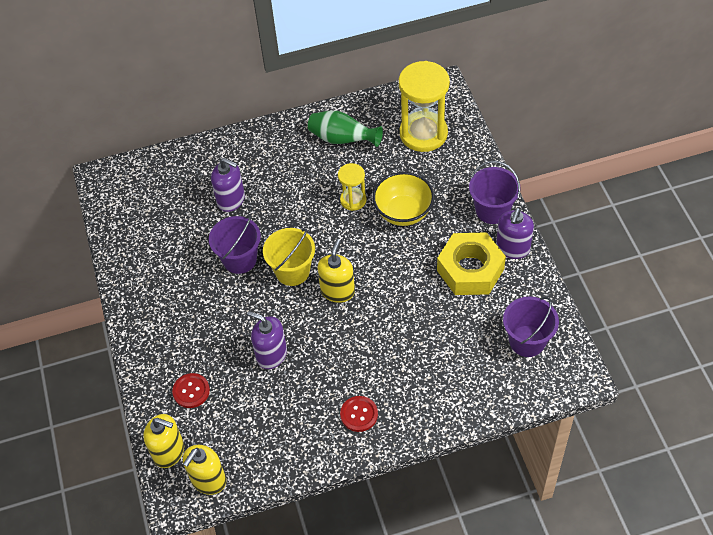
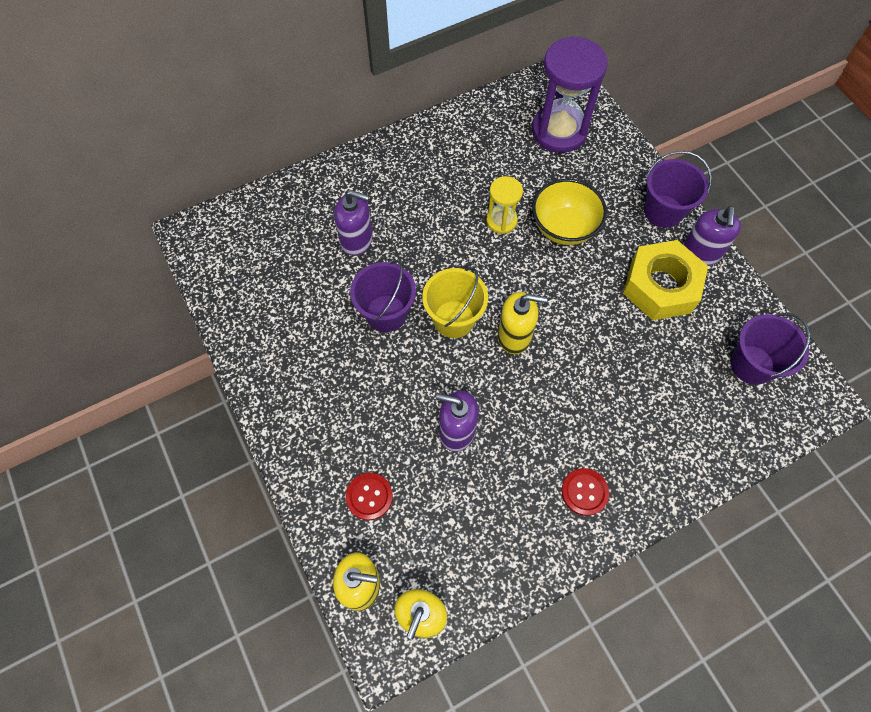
camera: 15 degrees left, 10 degrees up
green vase [308,110,383,147] -> none
yellow soap dispenser [317,239,355,303] -> yellow soap dispenser turned 90 degrees clockwise [498,292,547,354]
yellow hourglass [399,61,450,152] -> purple hourglass [532,36,608,153]

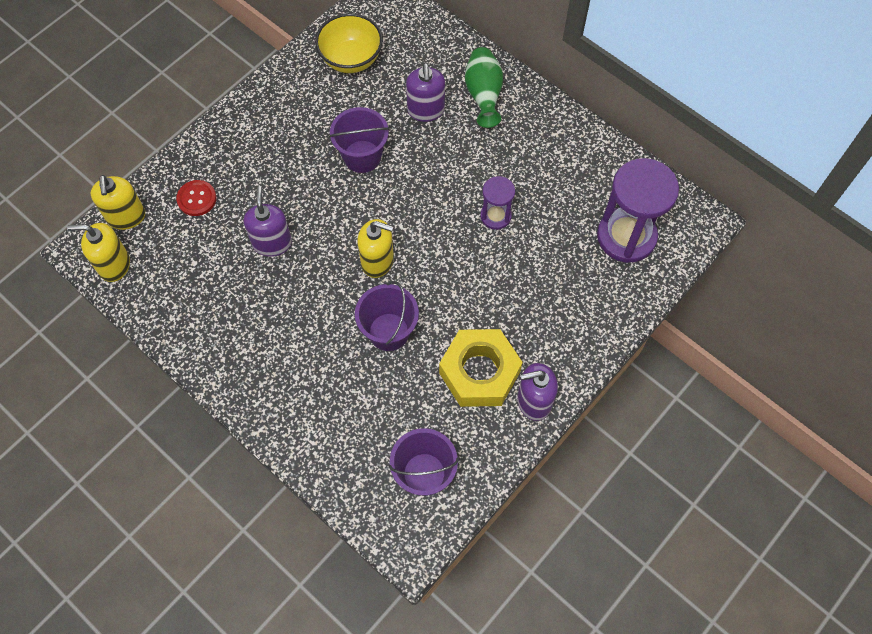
camera: 70 degrees right, 0 degrees up
yellow bucket [422,267,488,338] -> none
yellow hourglass [486,176,523,234] -> purple hourglass [481,176,515,230]
yellow soap dispenser [498,292,547,354] -> yellow soap dispenser turned 60 degrees counterclockwise [357,219,394,278]
yellow bowl [532,179,607,245] -> yellow bowl moved to [315,13,383,73]
red button [561,468,609,516] -> none
purple bucket [644,151,711,228] -> purple bucket moved to [355,281,419,351]
none -> green vase [465,47,503,128]

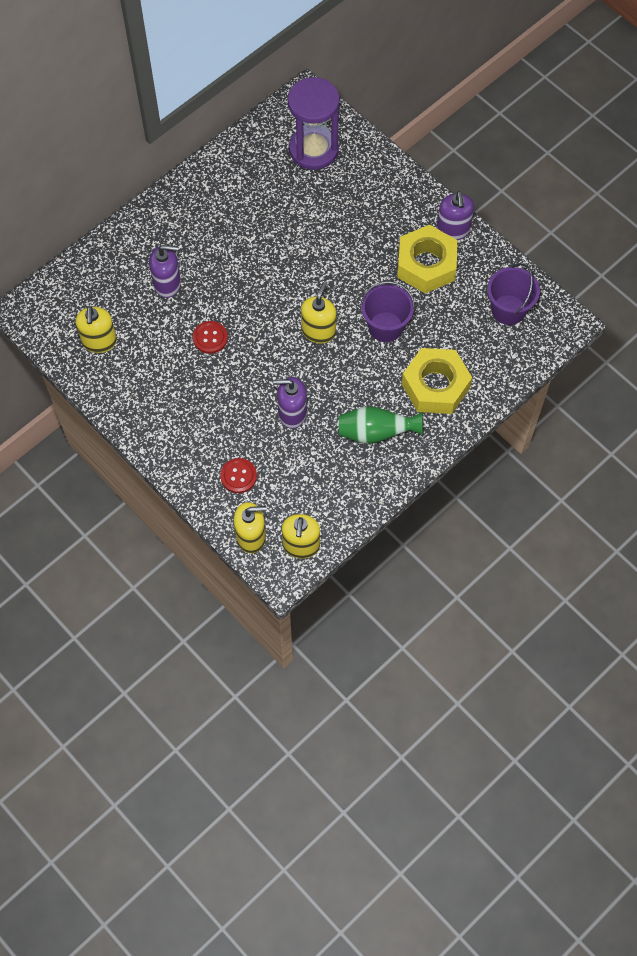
camera: 85 degrees left, 0 degrees up
yellow bowl [315,13,383,73] -> yellow soap dispenser [75,306,117,353]
purple bucket [329,107,389,173] -> red button [193,321,228,354]
green vase [465,47,503,128] -> green vase moved to [339,406,423,444]
purple hourglass [481,176,515,230] -> none
none -> yellow nut [402,348,472,414]

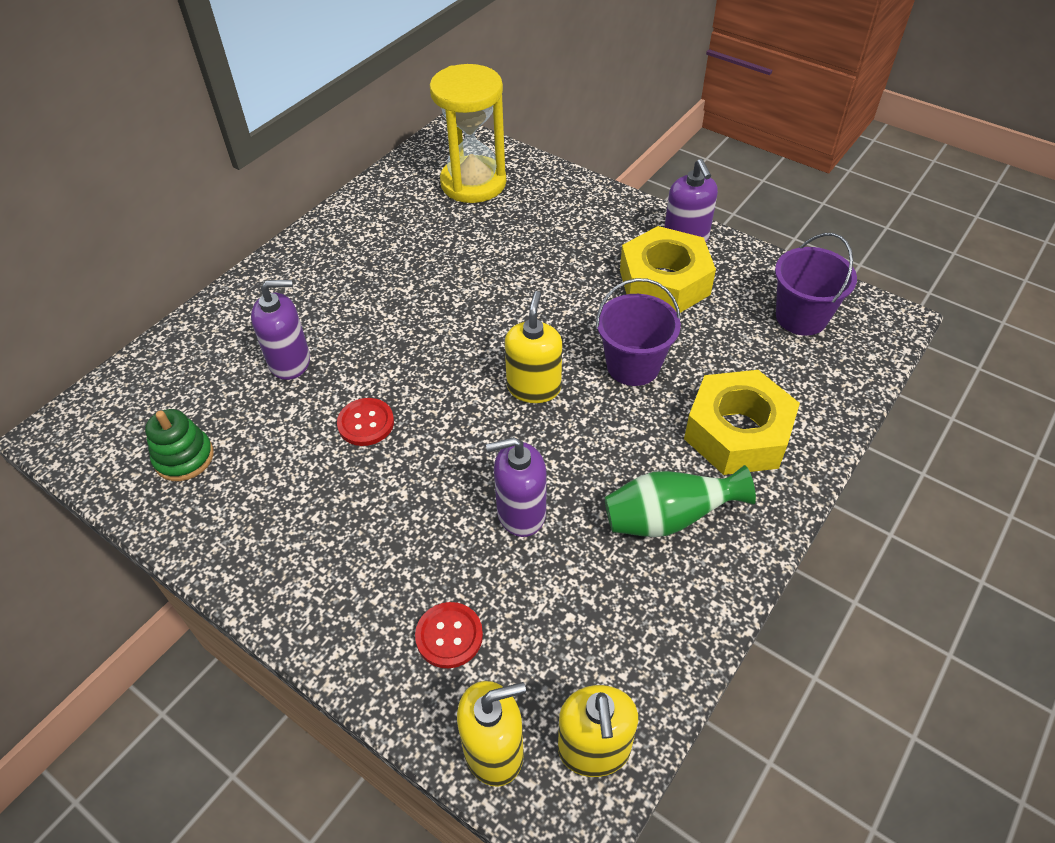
camera: 10 degrees left, 15 degrees down
yellow soap dispenser [75,306,117,353] -> green stacking toy [145,409,214,481]
purple hourglass [288,77,340,170] -> yellow hourglass [430,64,506,203]

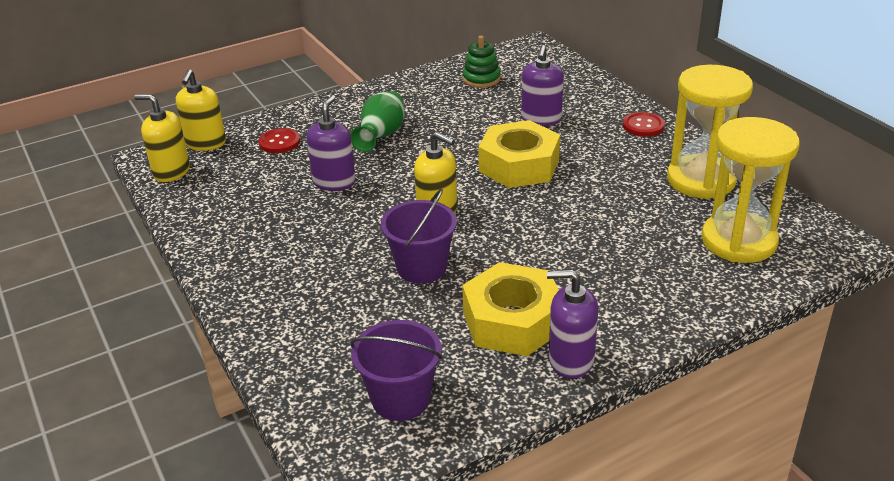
camera: 115 degrees right, 15 degrees down
red button [337,398,394,446] -> red button moved to [623,112,665,137]
green vase [605,465,756,537] -> green vase moved to [350,91,405,152]
yellow nut [684,370,800,475] -> yellow nut moved to [478,120,560,188]
none -> yellow hourglass [667,65,753,199]

